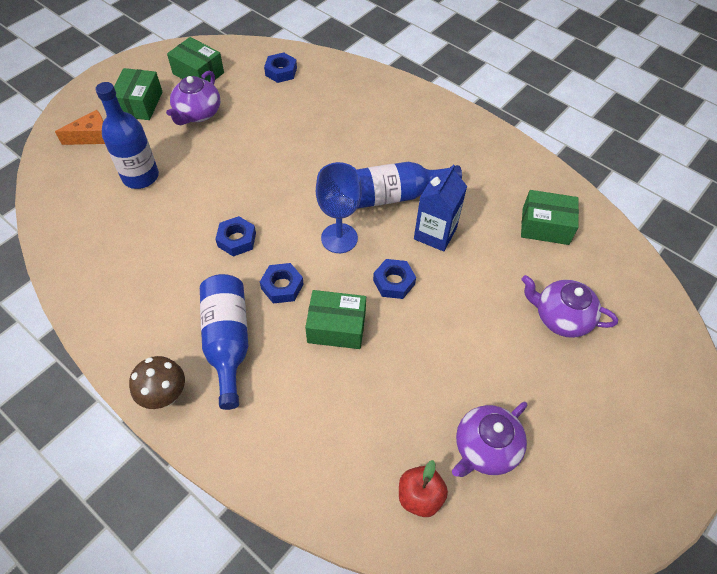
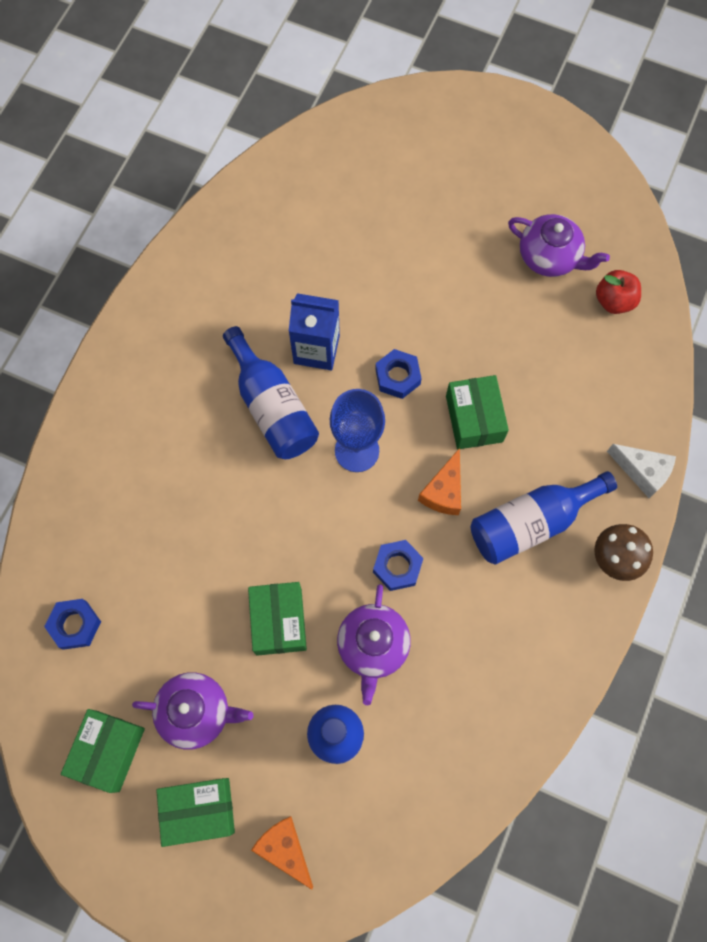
camera: 105 degrees left, 15 degrees up
blue nut [260,263,304,304] -> orange cheese [418,448,461,515]
green box [521,190,579,245] -> green box moved to [248,582,307,656]
purple teapot [521,275,618,338] -> purple teapot moved to [337,584,411,705]
none -> white cheese [607,444,676,498]

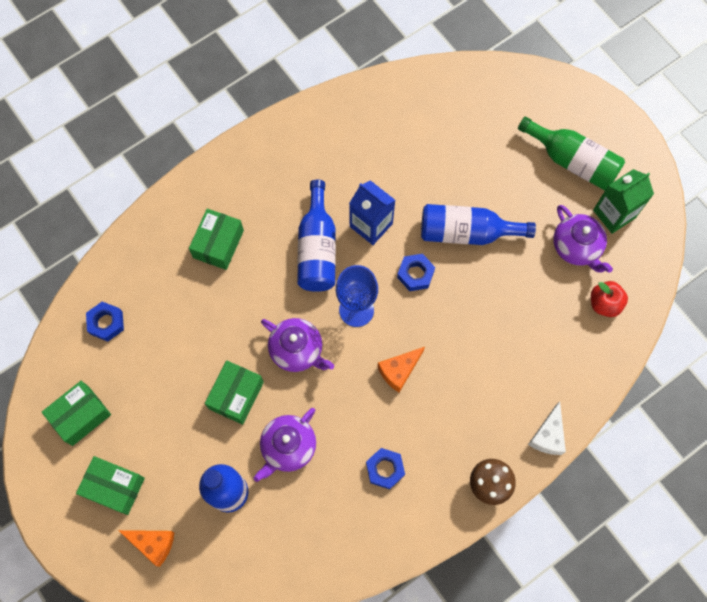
camera: 30 degrees right, 0 degrees up
purple teapot [132,673,253,750] -> purple teapot moved to [261,318,334,372]
orange cheese [251,816,313,890] -> orange cheese turned 120 degrees clockwise [118,530,175,567]
blue nut [373,540,424,591] -> blue nut moved to [366,448,405,489]
green box [446,375,509,449] -> green box moved to [189,208,244,270]
blue bottle [471,471,617,564] -> blue bottle moved to [421,204,536,245]
white cheese [607,444,676,498] -> white cheese turned 45 degrees clockwise [528,402,566,455]
none -> green bottle [518,116,625,191]
none -> green carton [593,169,654,234]

